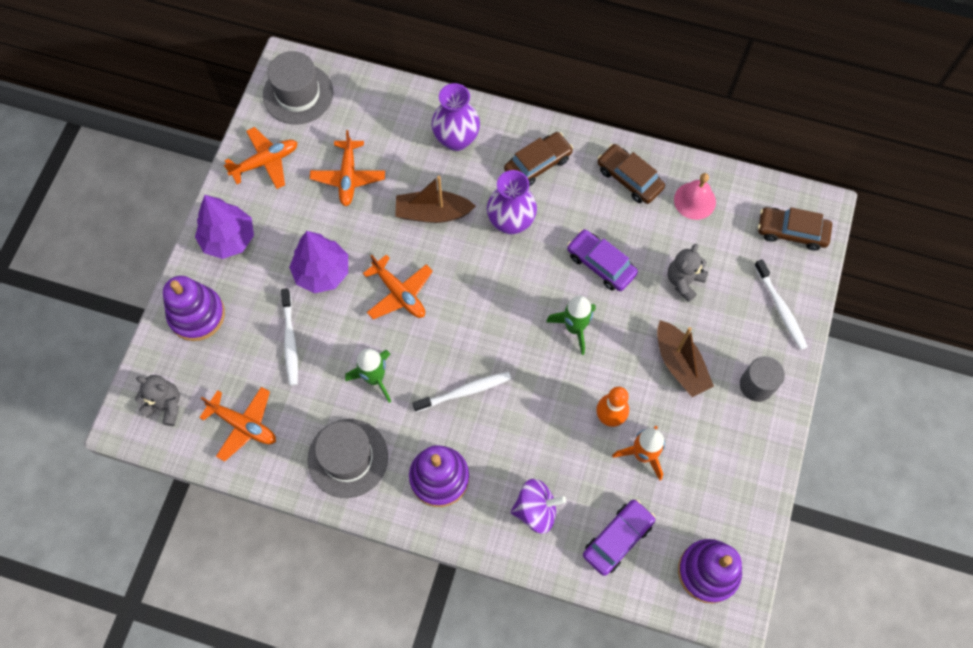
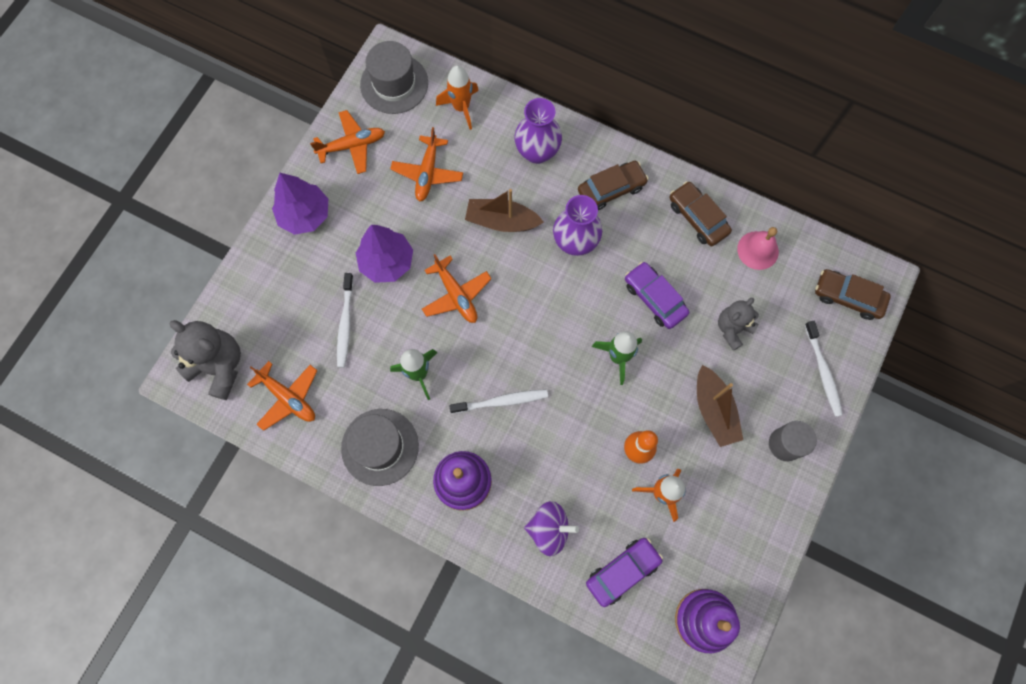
camera: 10 degrees right, 5 degrees up
grey teddy bear [135,375,180,426] -> grey teddy bear [169,320,241,400], size x1.59
purple stacking toy [163,276,225,341] -> none
none -> orange rocket [436,65,479,130]

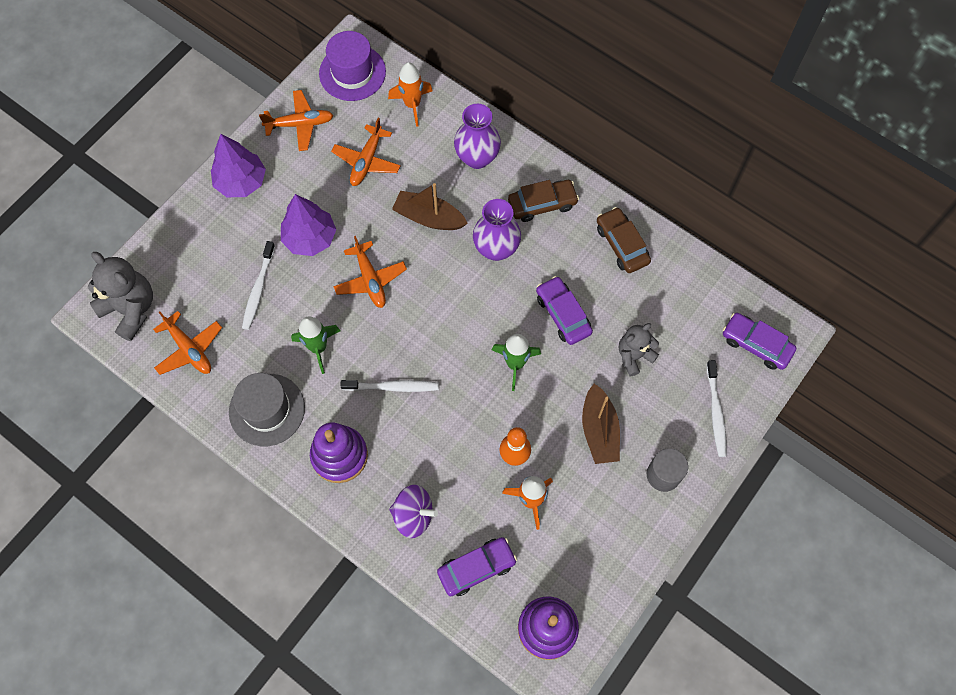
camera: 10 degrees right, 5 degrees down
grey hat [360,41,428,114] -> purple hat [319,31,386,101]
pink bell [737,227,779,270] -> none
brown car [815,269,891,320] -> purple car [723,313,796,370]

